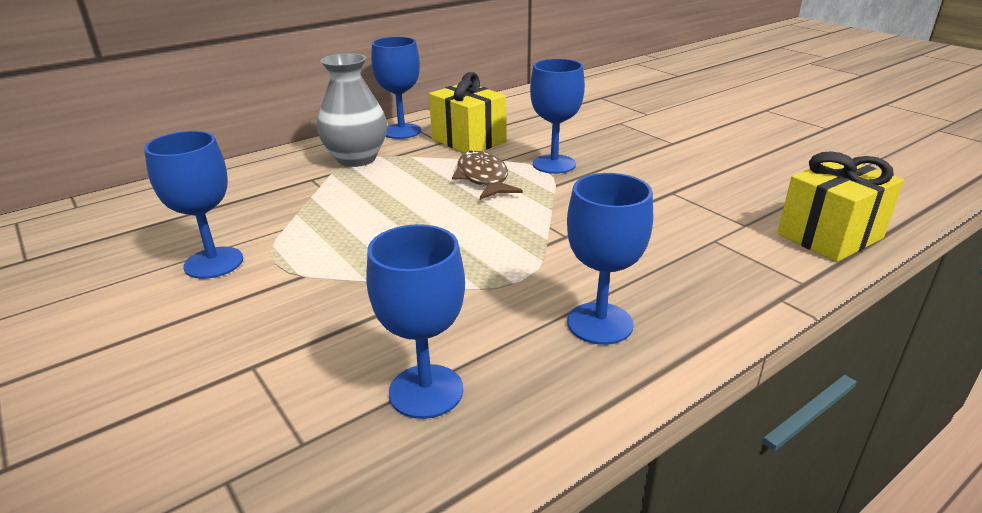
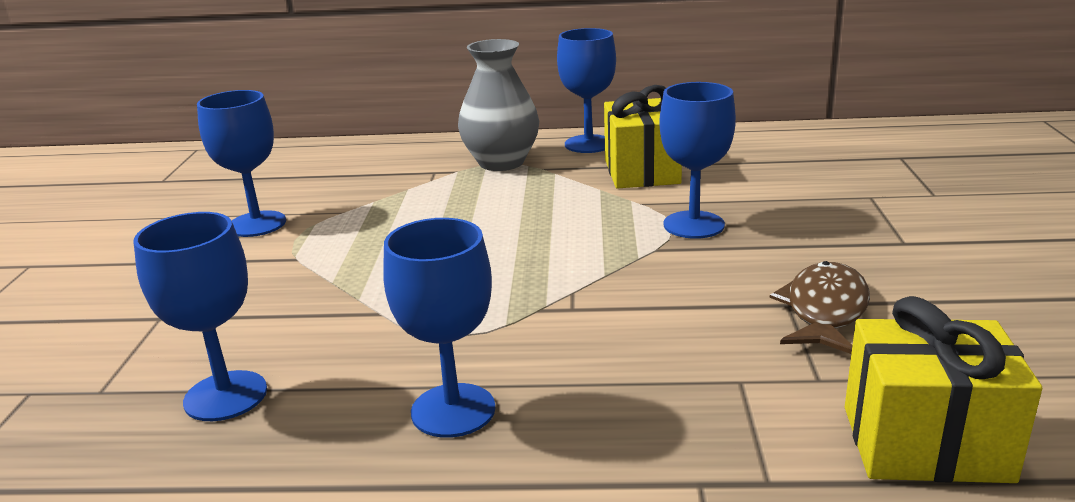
camera: 40 degrees right, 5 degrees down
brown fish [452,151,523,200] -> brown fish moved to [770,261,870,354]

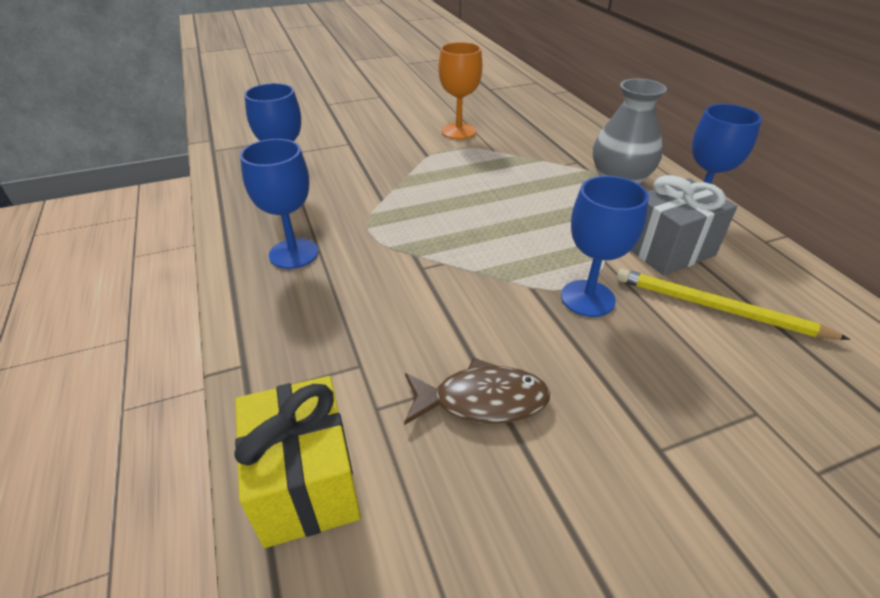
camera: 65 degrees right, 15 degrees up
blue goblet [197,90,286,237] -> orange goblet [438,42,482,139]
yellow gift [604,85,682,189] -> grey gift [631,175,737,276]
none -> yellow pencil [617,269,850,340]

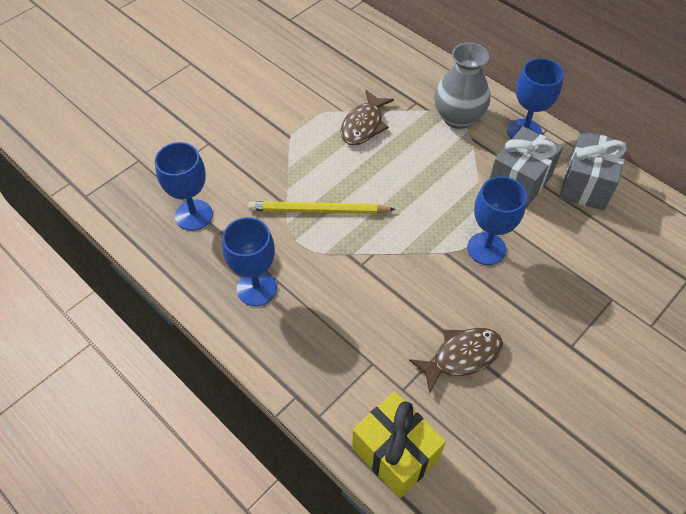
camera: 25 degrees left, 15 degrees up
orange goblet [438,42,482,139] -> none
yellow pencil [617,269,850,340] -> yellow pencil moved to [248,201,396,214]
none -> brown fish [341,90,394,145]
none -> grey gift [559,131,627,211]

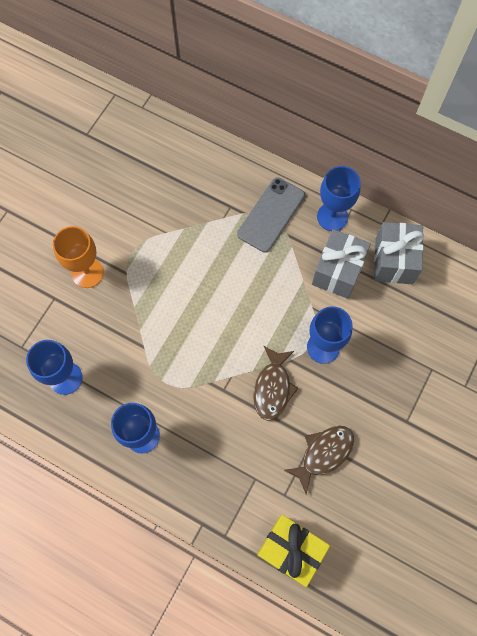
camera: 15 degrees left, 15 degrees up
yellow pencil [248,201,396,214] -> none
brown fish [341,90,394,145] -> brown fish moved to [253,346,299,421]
grey vase [434,42,490,129] -> grey phone [237,177,305,253]
none -> orange goblet [53,226,104,288]

